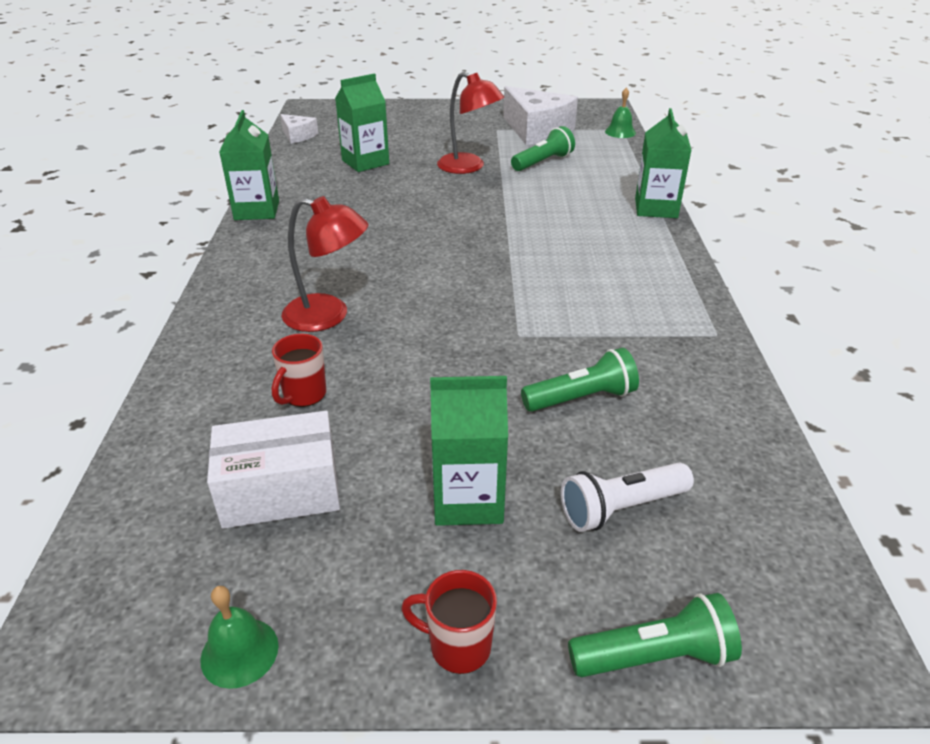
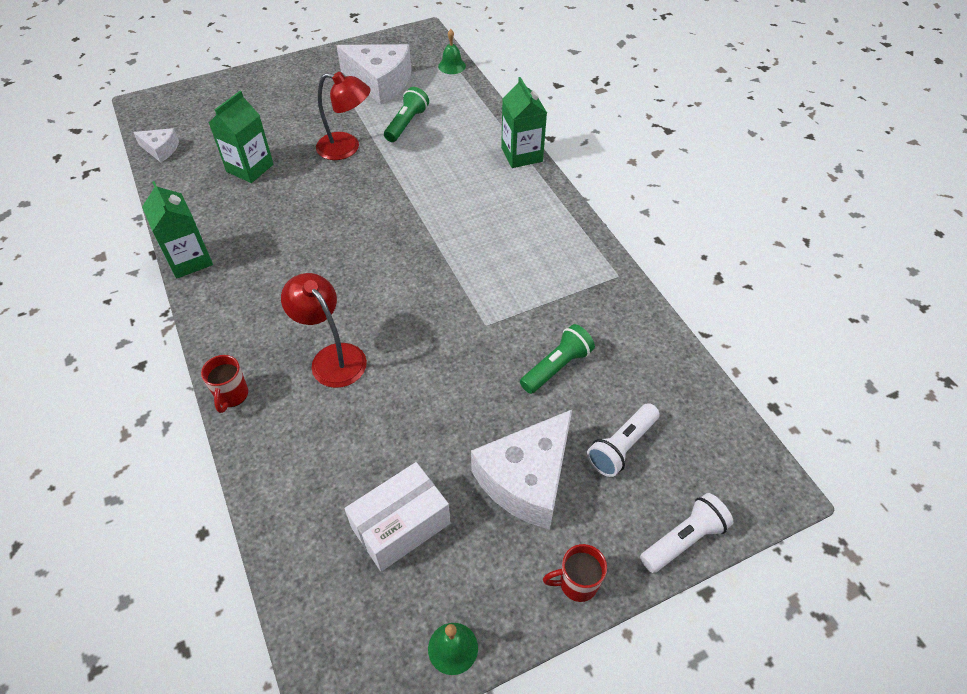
camera: 25 degrees left, 15 degrees up
red mug [272,334,326,407] -> red mug moved to [201,355,248,413]
red lamp [282,196,369,332] -> red lamp turned 120 degrees counterclockwise [281,273,367,388]
green carton [430,376,508,526] -> white cheese [471,410,572,530]
green flashlight [568,593,742,677] -> white flashlight [640,493,733,573]

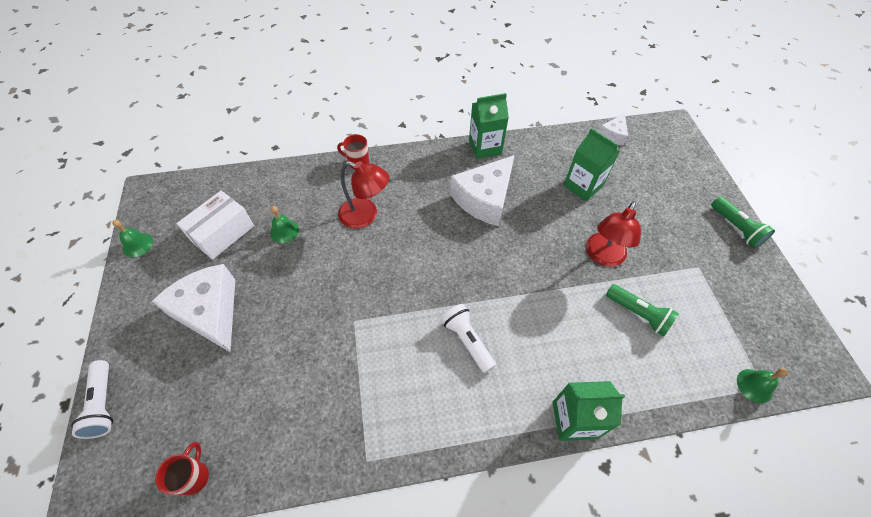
camera: 105 degrees right, 5 degrees up
red lamp [281,273,367,388] -> red lamp turned 45 degrees clockwise [338,161,389,229]
white cheese [336,44,412,105] -> white cheese moved to [450,155,514,226]
white box [344,462,450,571] -> white box turned 60 degrees clockwise [176,190,254,260]
green flashlight [520,324,595,394] -> green flashlight moved to [711,196,775,248]
red mug [543,544,607,602] -> red mug moved to [155,442,209,495]
white flashlight [587,403,660,477] -> white flashlight moved to [441,304,496,373]
none -> green bell [270,206,299,243]

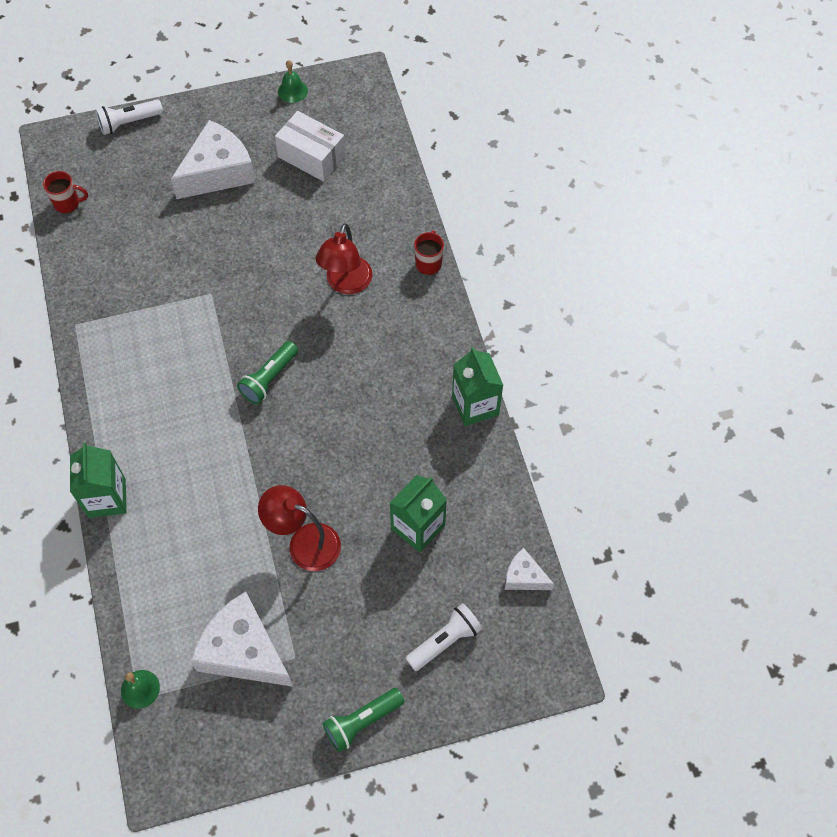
camera: 85 degrees right, 5 degrees up
green bell [270,206,299,243] -> none
white flashlight [441,304,496,373] -> white flashlight moved to [405,603,482,671]
white cheese [450,155,514,226] -> white cheese moved to [190,592,293,687]
green flashlight [606,284,679,336] -> green flashlight moved to [237,341,298,404]

